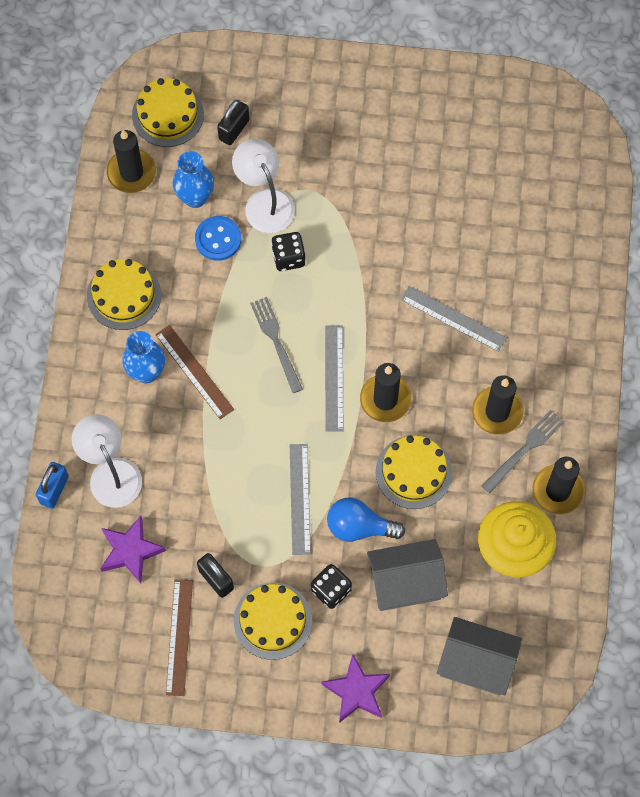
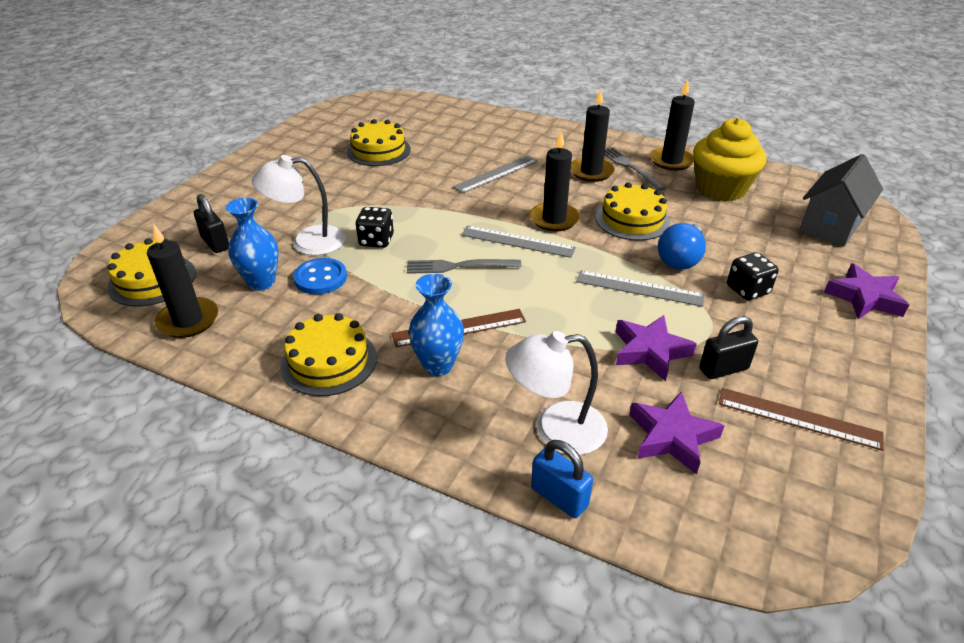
camera: 70 degrees left, 30 degrees down
yellow cake [234,582,312,660] -> yellow cake moved to [347,119,411,166]
grey house [367,539,448,611] -> none
none -> purple star [616,315,697,381]

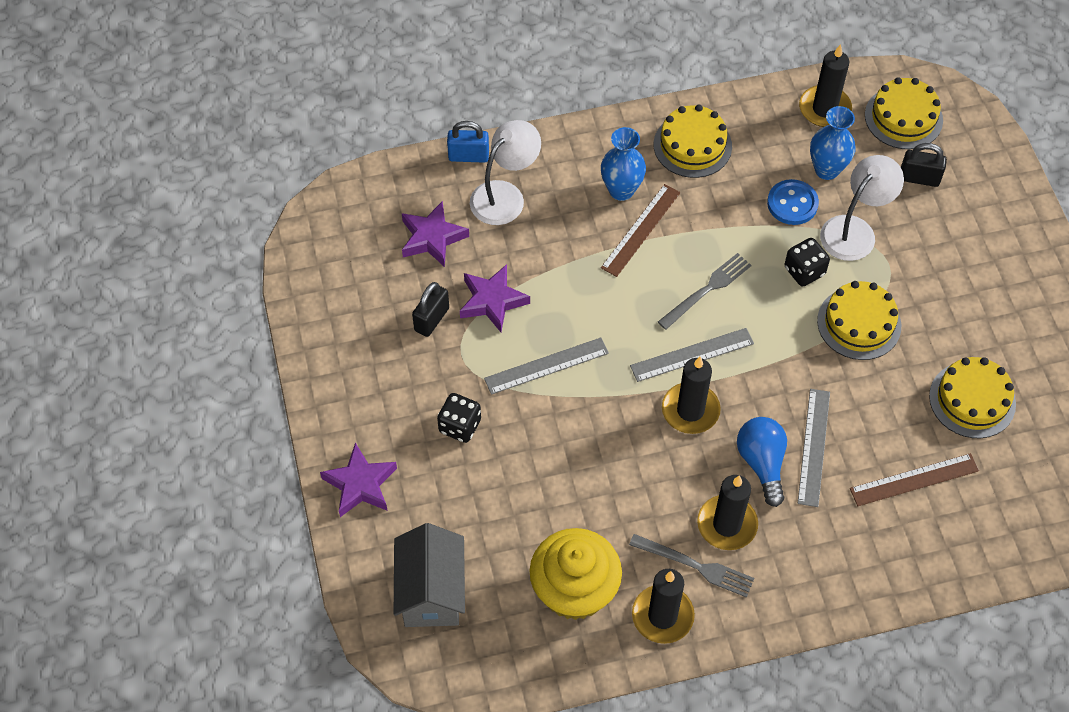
camera: 140 degrees right, 20 degrees up
yellow cake [596,182,670,241] -> yellow cake moved to [817,281,901,360]
blue light bulb [658,223,706,270] -> blue light bulb moved to [737,417,787,507]
brown ruler [719,388,884,451] -> brown ruler moved to [850,453,979,506]

